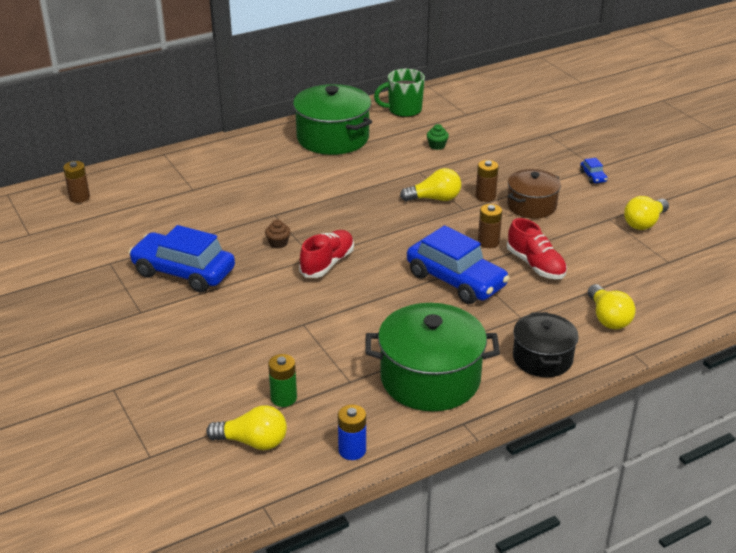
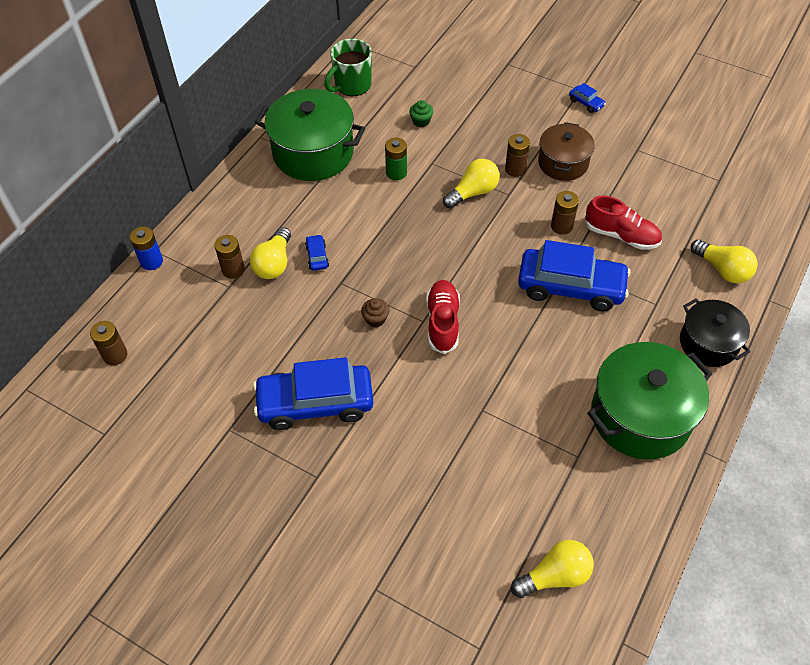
camera: 30 degrees left, 20 degrees up
green battery [268,354,297,407] -> green battery moved to [385,138,407,180]
blue battery [338,405,366,460] -> blue battery moved to [130,226,163,270]
yellow light bulb [624,196,669,230] -> yellow light bulb moved to [250,227,291,279]
none -> brown battery [214,235,245,279]
none -> blue car [305,234,329,271]

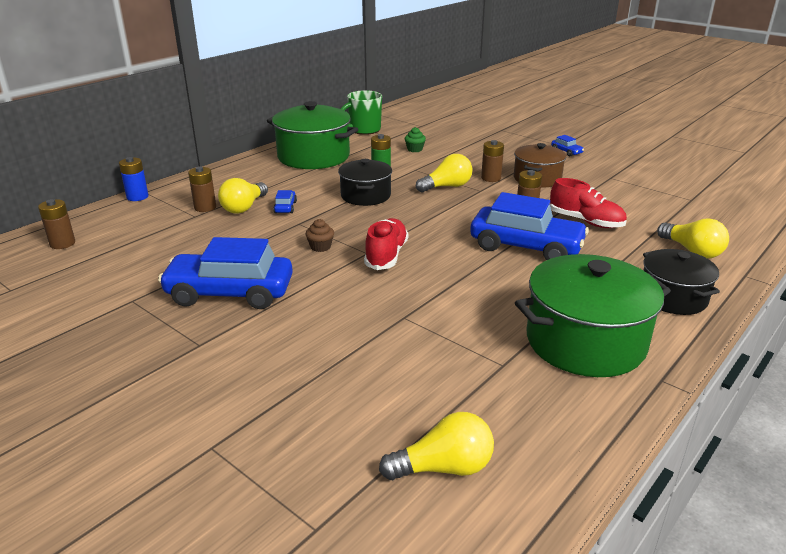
camera: 10 degrees right, 25 degrees down
none -> black pot [338,159,392,206]

